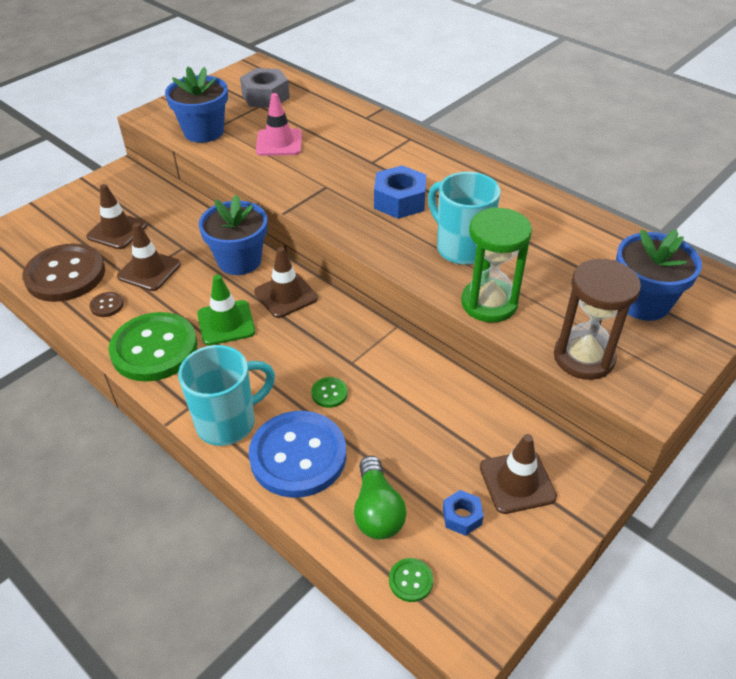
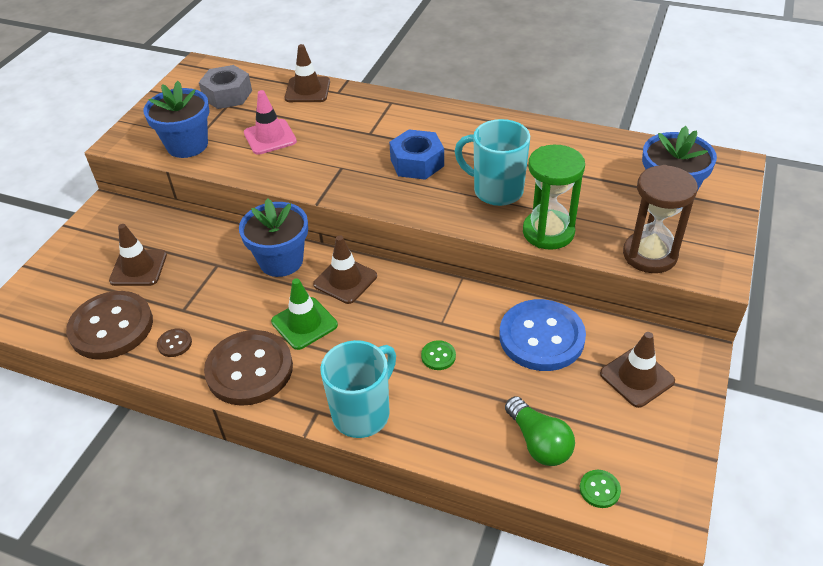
camera: 20 degrees left, 0 degrees up
green button [108,312,197,382] -> brown button [204,330,293,406]
brown traffic cone [117,223,181,291] -> brown traffic cone moved to [285,44,330,102]
blue button [249,411,346,498] -> blue button moved to [499,299,586,371]
blue nut [443,490,484,536] -> none

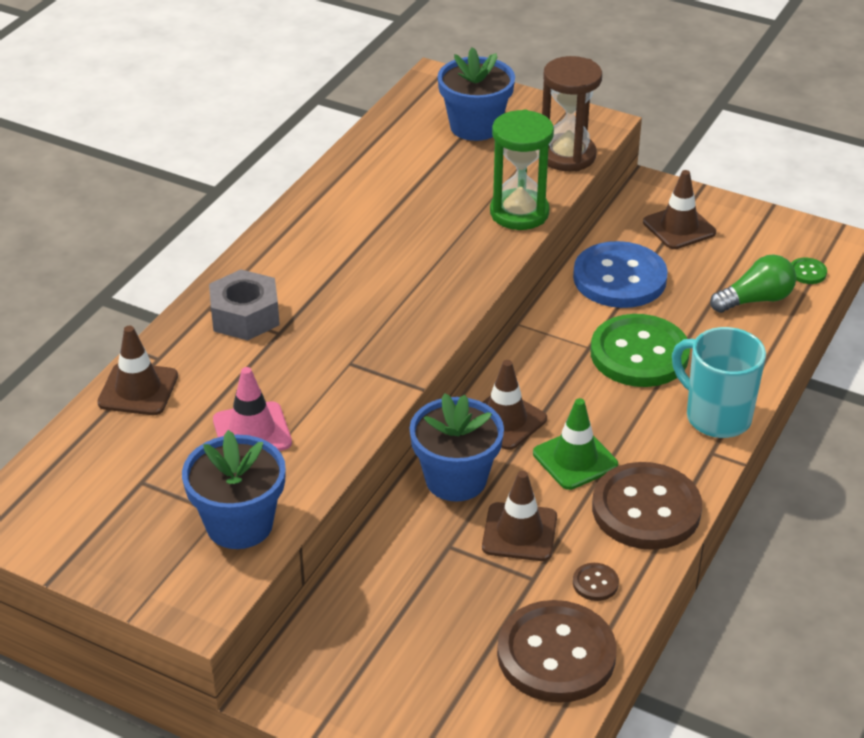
camera: 85 degrees left, 5 degrees down
brown traffic cone [109,224,167,286] -> brown traffic cone moved to [482,471,557,561]
grey nut [199,65,252,109] -> grey nut moved to [209,269,280,340]
blue nut [389,129,444,180] -> none
green button [421,340,456,370] -> green button [591,314,690,387], size x2.48
turquoise mug [455,119,530,206] -> none

